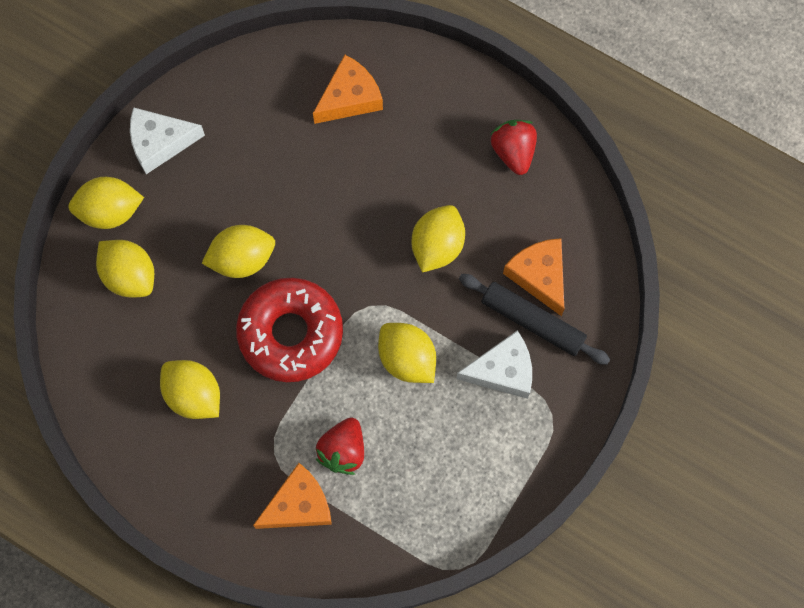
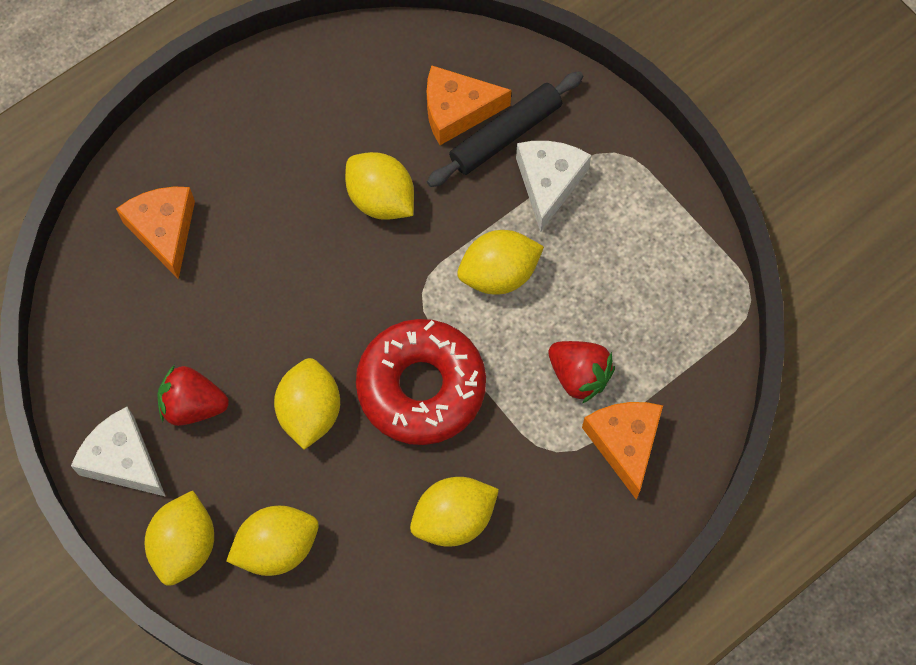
camera: 70 degrees left, 5 degrees down
white cheese [130,107,205,174] -> white cheese turned 120 degrees clockwise [71,407,166,497]
red strawberry [490,120,537,175] -> red strawberry moved to [157,365,229,426]

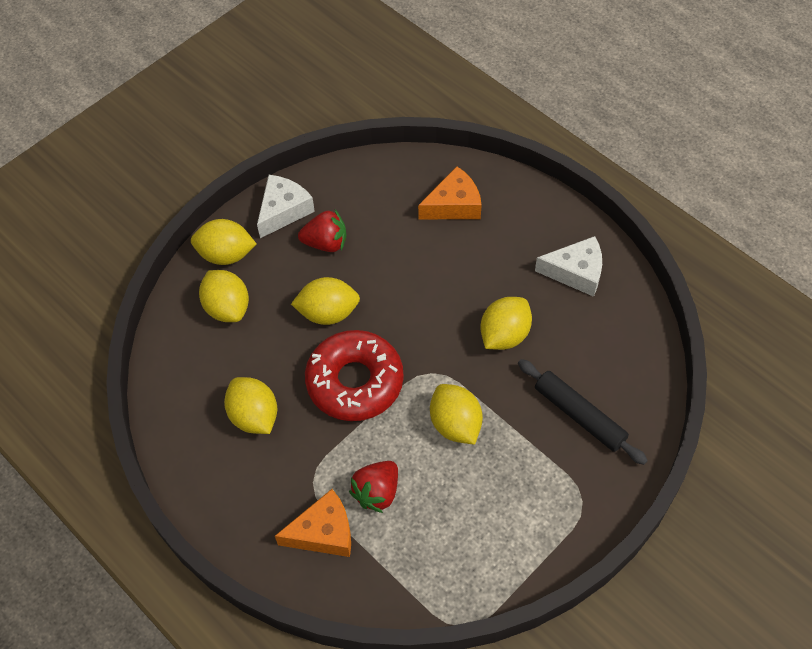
camera: 85 degrees right, 10 degrees down
red strawberry [157,365,229,426] -> red strawberry turned 90 degrees clockwise [298,210,346,252]
orange cheese [427,65,511,145] -> none
white cheese [516,141,591,232] -> white cheese moved to [535,236,602,297]

